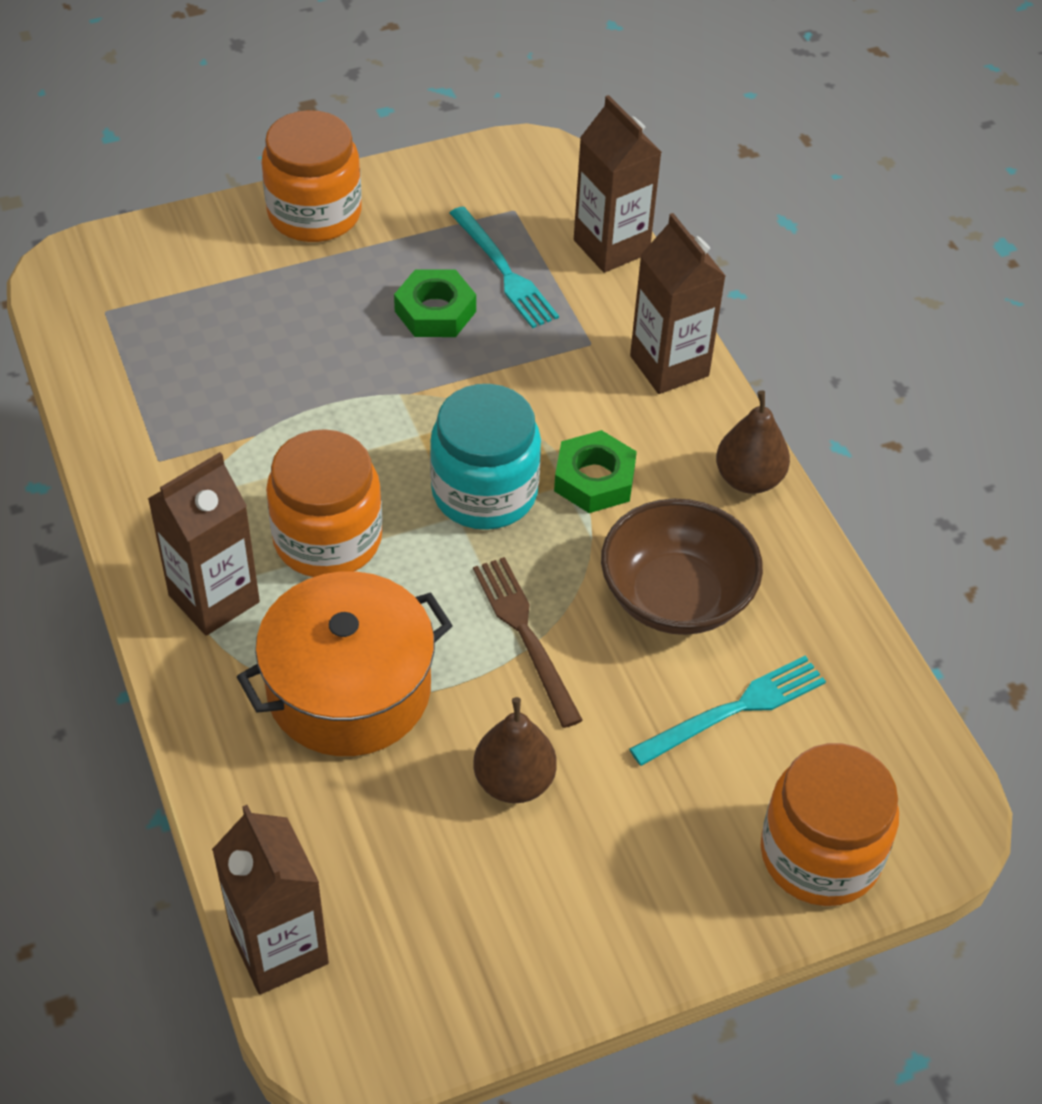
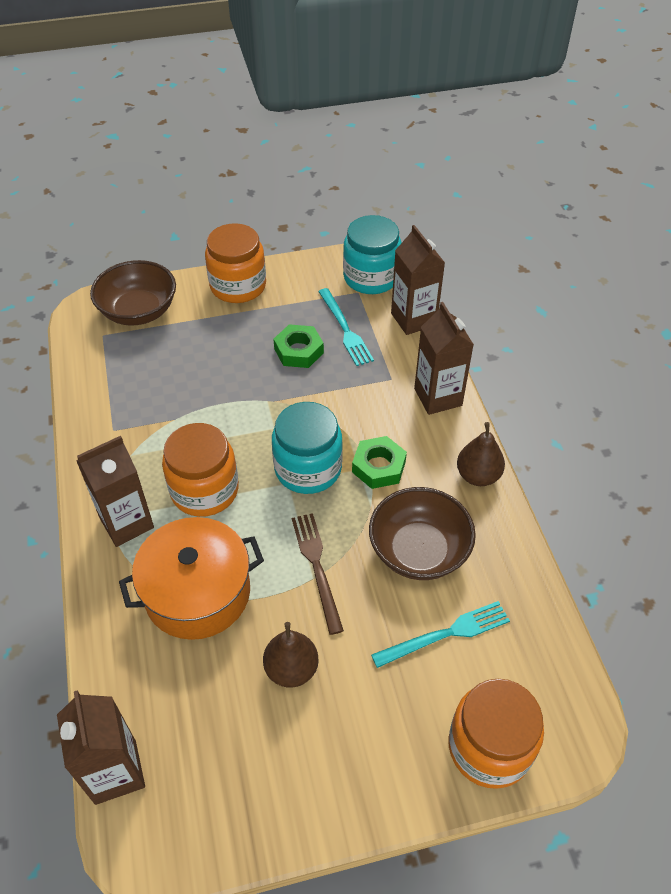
camera: 10 degrees right, 0 degrees up
none -> brown bowl [90,260,176,326]
none -> turquoise jar [343,215,402,294]

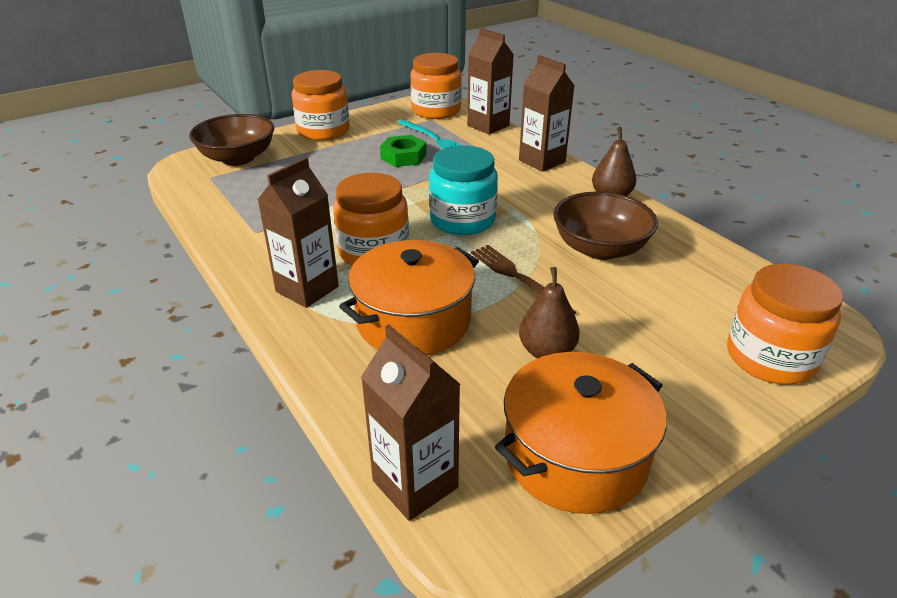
camera: 20 degrees left, 15 degrees down
turquoise jar [343,215,402,294] -> orange jar [411,53,462,119]
green nut [352,436,407,489] -> none
turquoise fork [371,601,510,668] -> none
none -> orange pot [495,352,667,514]

